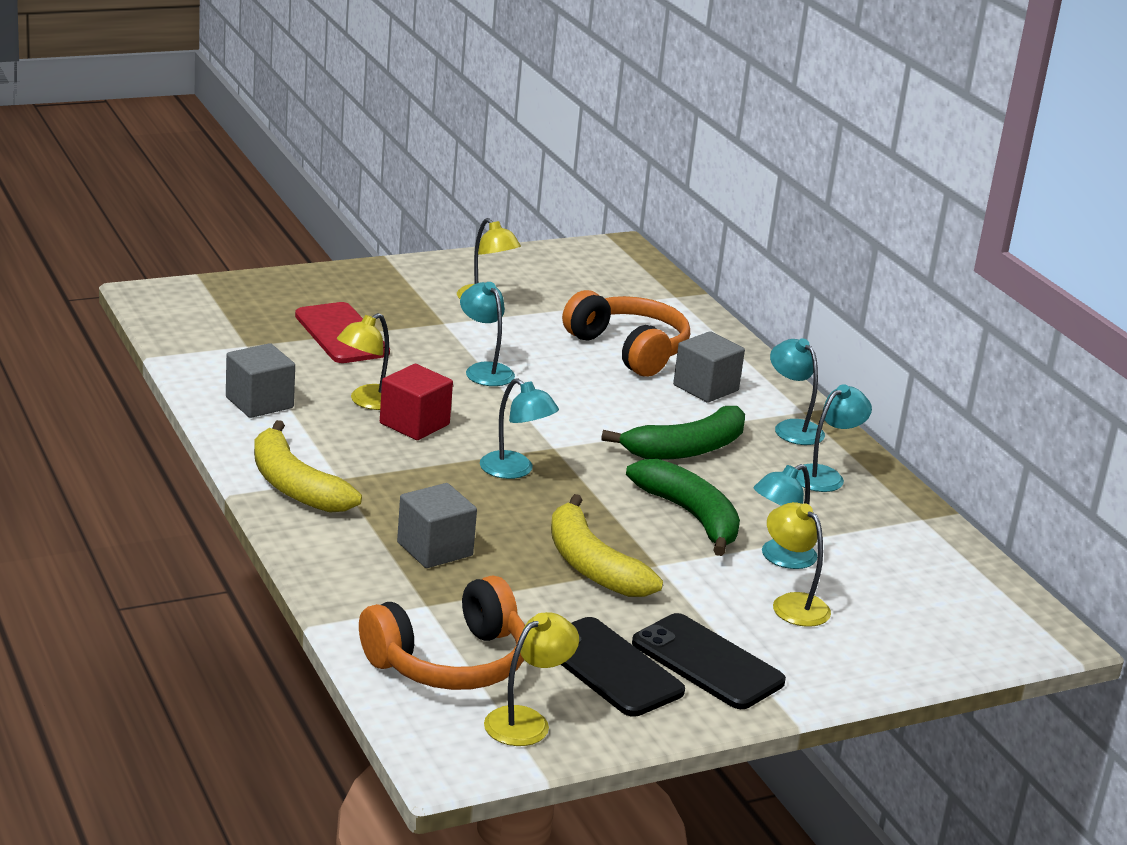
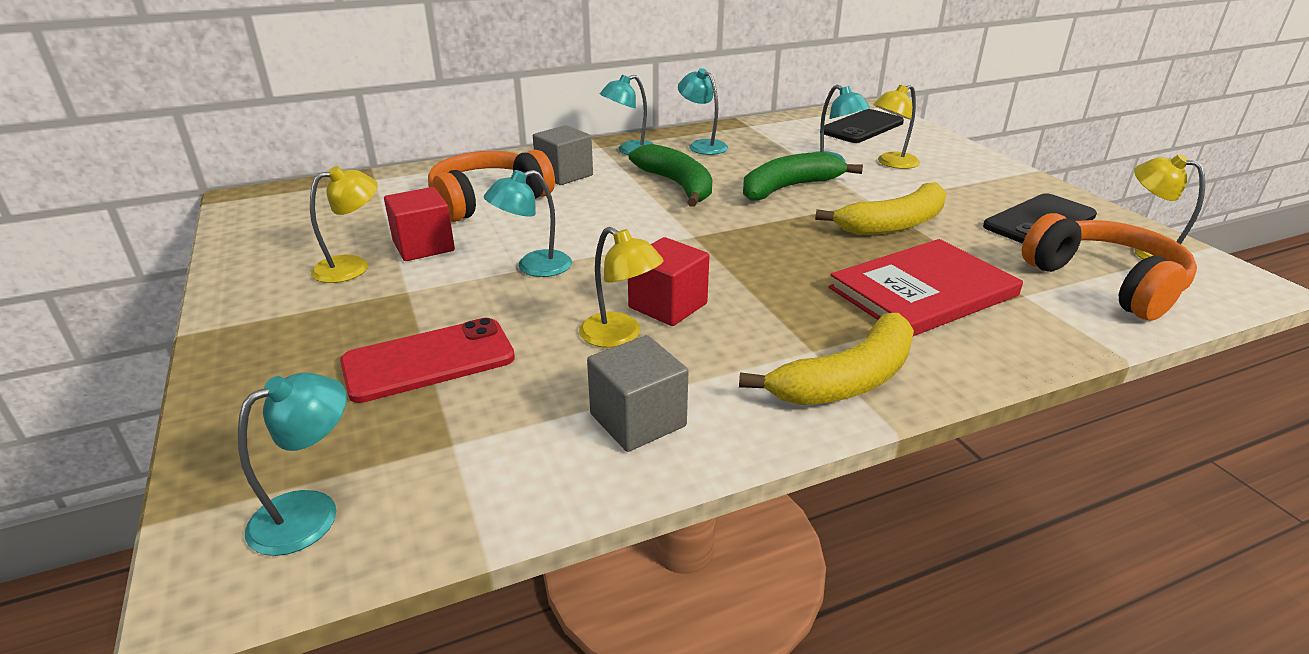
camera: 85 degrees left, 5 degrees up
grey cube [397,483,477,568] -> red book [829,239,1023,336]
turquoise lamp [480,378,559,479] -> turquoise lamp moved to [238,373,347,556]
black phone [632,613,786,709] -> black phone moved to [824,109,904,143]
none -> red cube [384,187,455,261]

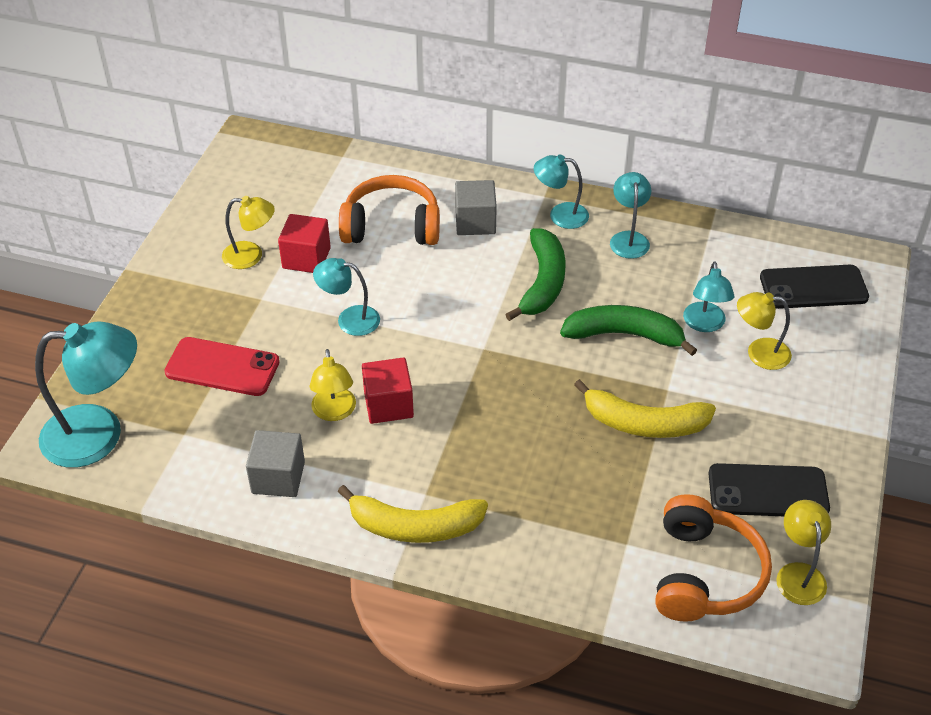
camera: 40 degrees right, 15 degrees up
turquoise lamp [238,373,347,556] -> turquoise lamp [35,321,137,468], size x1.77
red book [829,239,1023,336] -> none

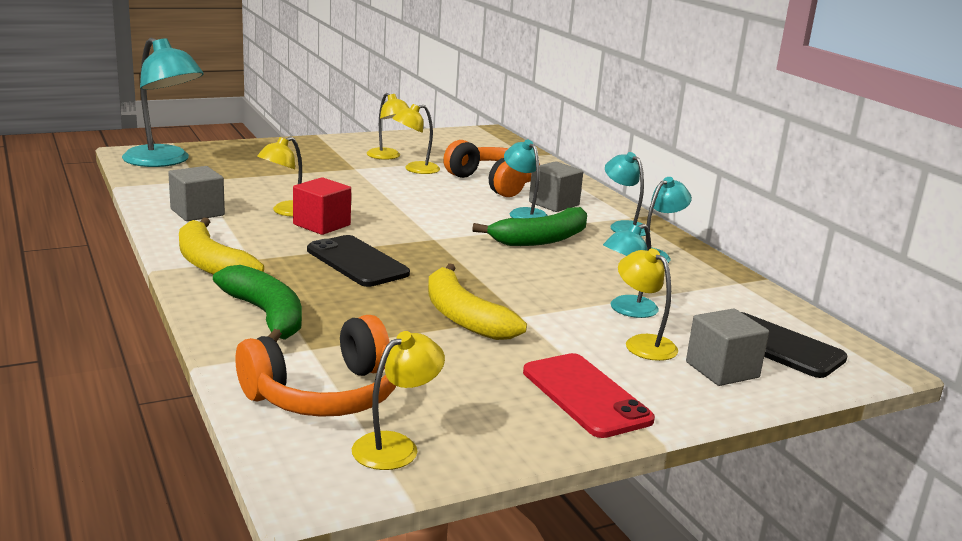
camera: 45 degrees right, 25 degrees down
red phone [164,337,280,396] -> red phone moved to [523,353,655,438]
red cube [278,214,331,273] -> yellow lamp [392,104,440,174]
turquoise lamp [313,258,380,336] -> turquoise lamp moved to [504,139,548,218]
green banana [560,305,697,356] -> green banana moved to [213,265,302,342]
black phone [709,463,830,516] -> black phone moved to [307,235,410,287]
none -> grey cube [686,309,769,386]

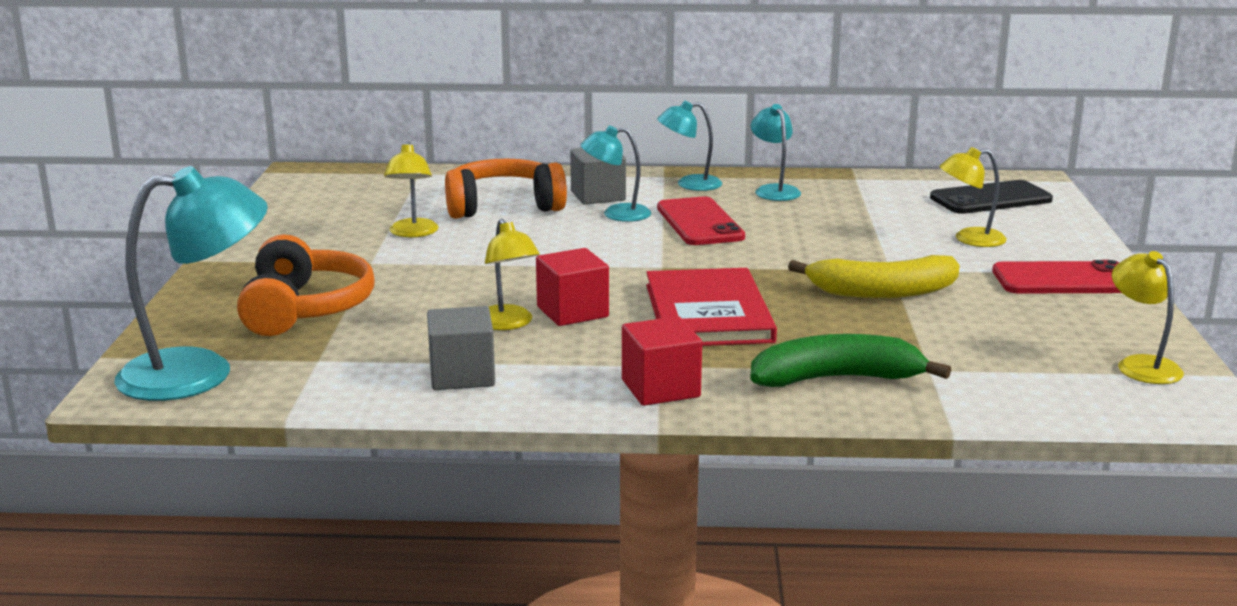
camera: 60 degrees left, 0 degrees up
yellow banana [179,218,264,275] -> red cube [622,316,702,406]
orange headphones [235,315,396,417] -> orange headphones moved to [237,234,375,336]
black phone [307,235,410,287] -> red book [646,268,777,346]
yellow lamp [367,93,409,160] -> none
green banana [472,207,587,246] -> red phone [657,197,745,245]
turquoise lamp [603,224,659,318] -> none
grey cube [686,309,769,386] -> none

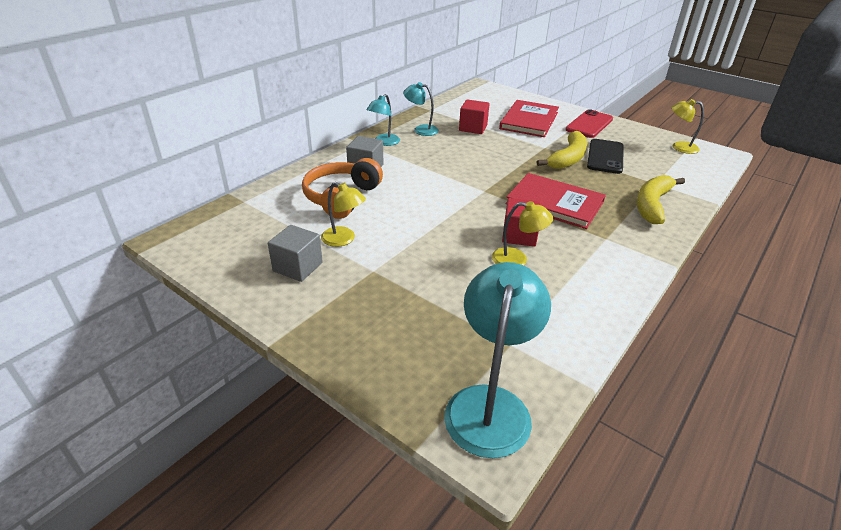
camera: 55 degrees left, 15 degrees up
orange headphones [237,234,375,336] -> none
grey cube [427,306,495,390] -> grey cube moved to [268,225,323,282]
turquoise lamp [581,125,651,222] -> none
red cube [622,316,702,406] -> red cube moved to [459,99,489,134]
red phone [657,197,745,245] -> none
green banana [750,334,951,387] -> yellow banana [637,175,685,224]
black phone [930,180,1053,214] -> black phone moved to [587,139,624,174]
yellow lamp [939,147,1007,247] -> red book [499,100,559,137]

